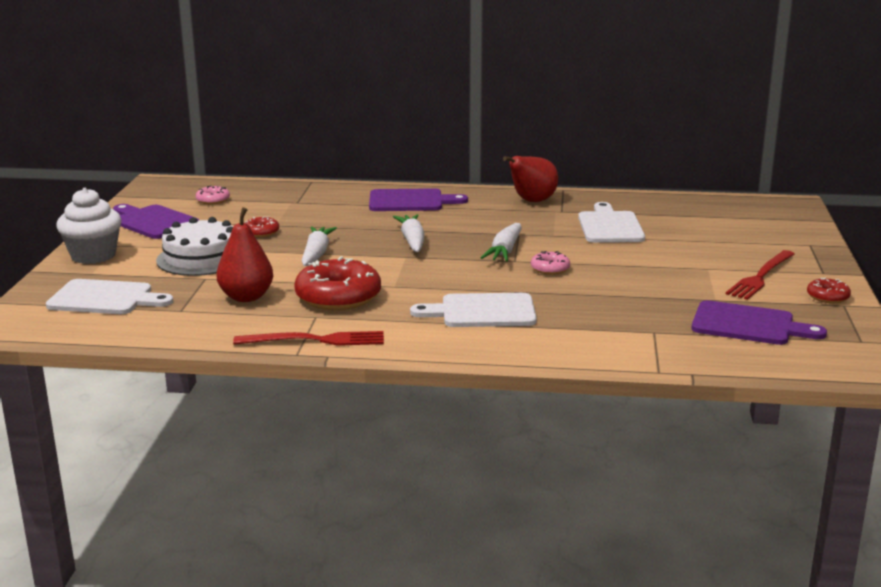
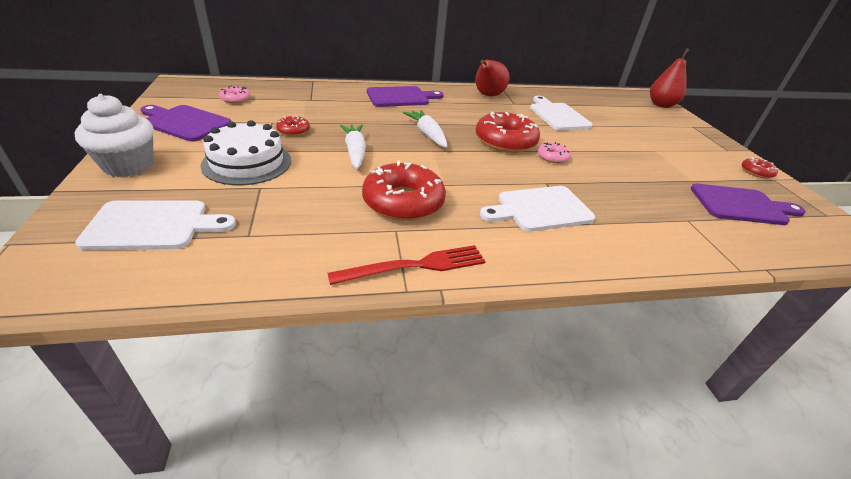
camera: 20 degrees left, 15 degrees up
red pear [217,207,273,302] -> red pear moved to [650,48,690,108]
white carrot [480,223,522,262] -> red donut [476,112,540,153]
red fork [726,250,794,300] -> none

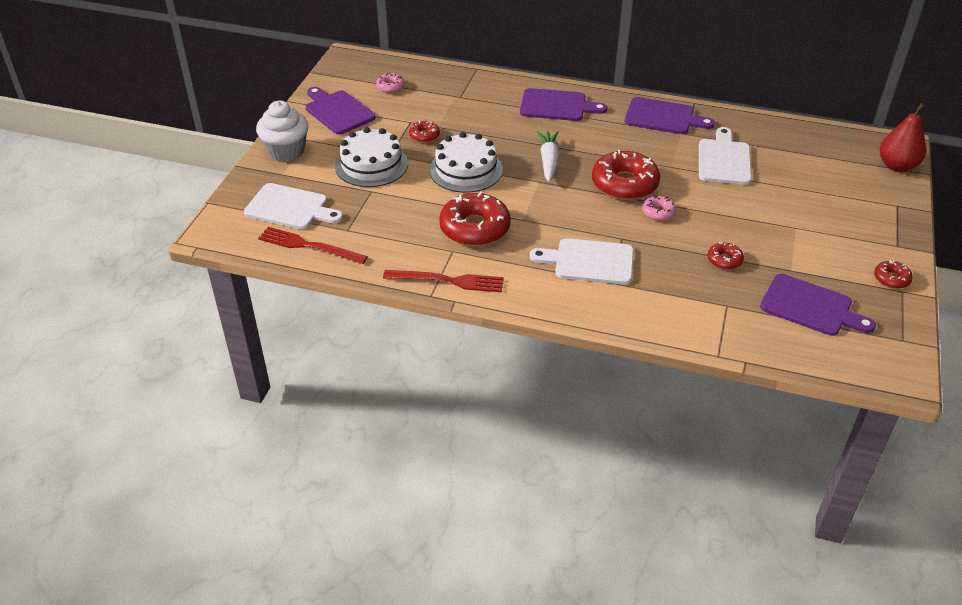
camera: 30 degrees right, 5 degrees up
white carrot [340,124,366,169] -> white cake [429,132,503,193]
red pear [475,60,510,96] -> purple cutting board [624,97,715,134]
none -> red fork [258,227,368,264]
none -> red donut [708,242,744,270]

